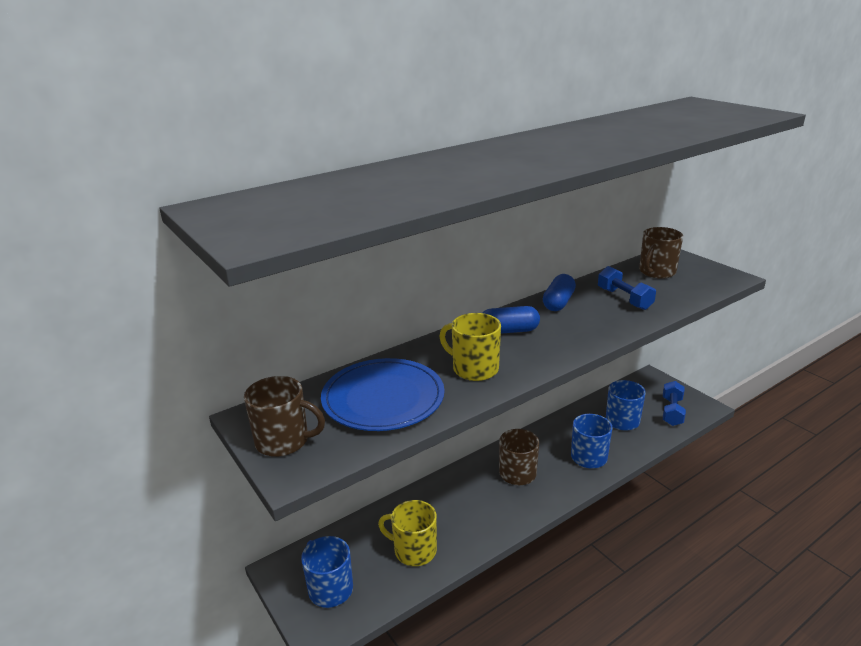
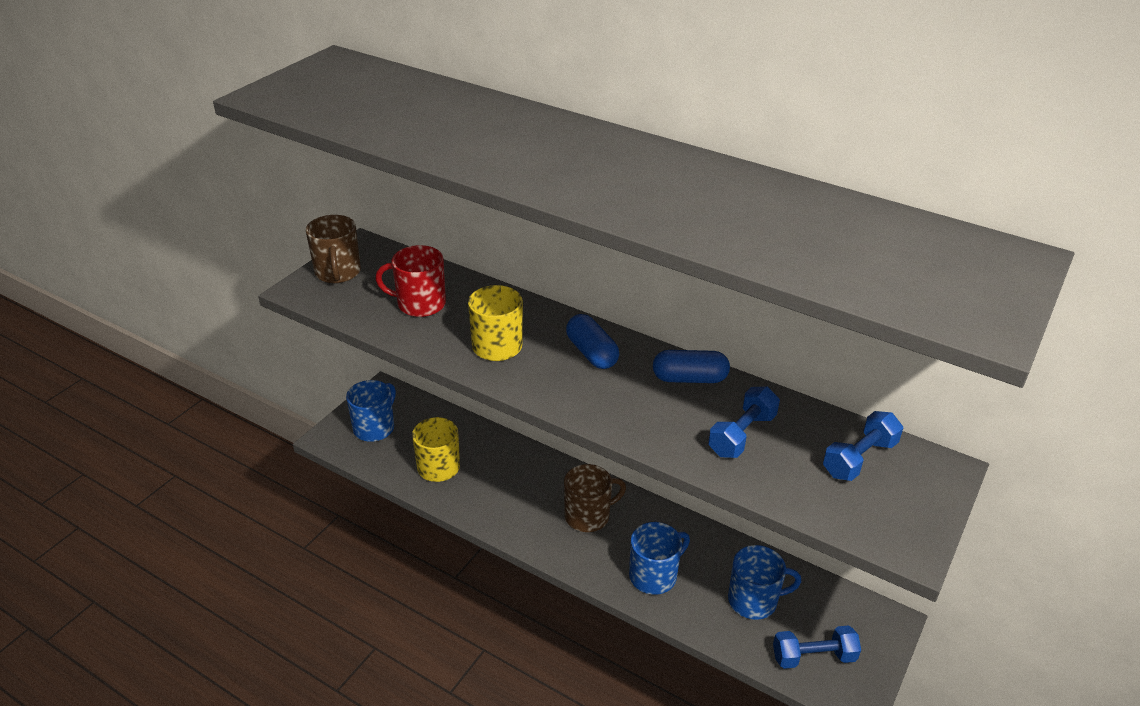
camera: 65 degrees right, 10 degrees up
blue plate [321,358,444,431] -> red mug [375,245,446,317]
brown mug [639,227,683,279] -> blue dumbbell [823,411,903,481]

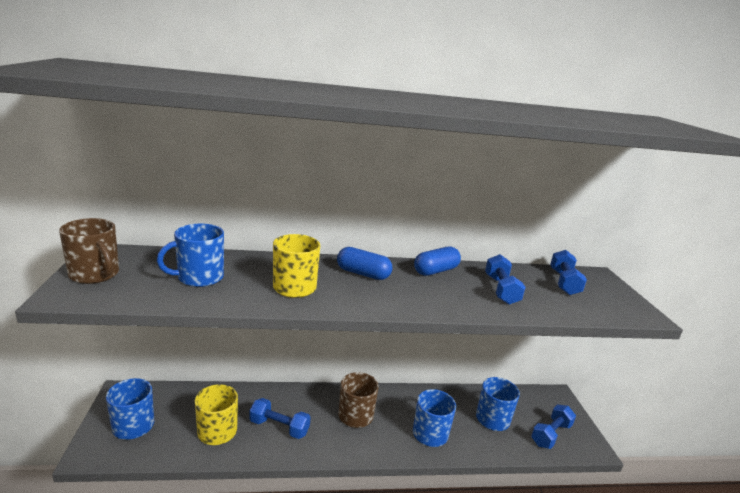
camera: 40 degrees left, 15 degrees down
red mug [375,245,446,317] -> blue mug [157,224,224,287]
none -> blue dumbbell [250,398,311,439]

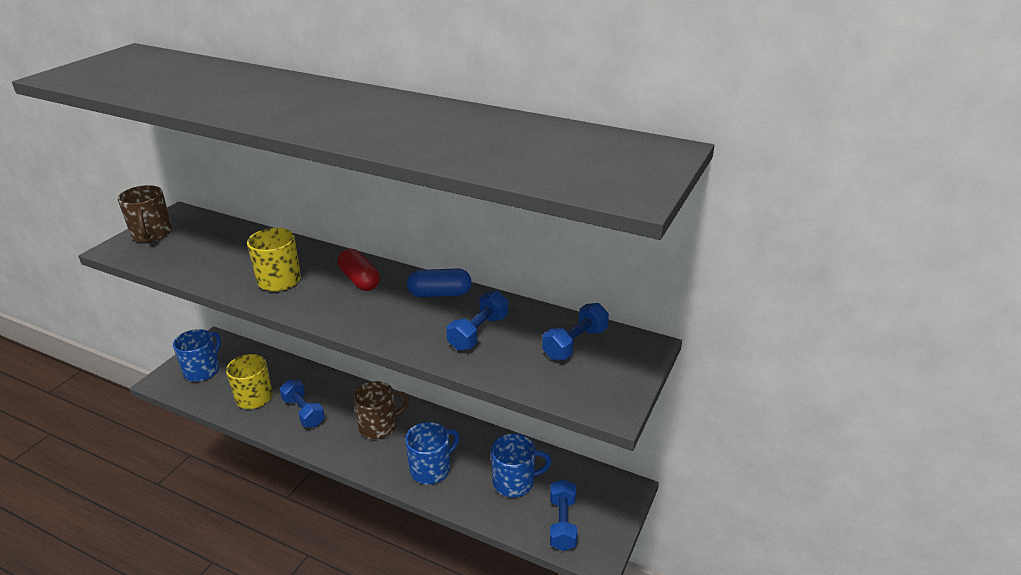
camera: 35 degrees right, 10 degrees up
blue mug [157,224,224,287] -> none
blue capsule [337,247,393,280] -> red capsule [337,249,380,291]
blue dumbbell [531,405,576,449] -> blue dumbbell turned 75 degrees counterclockwise [550,479,577,551]

